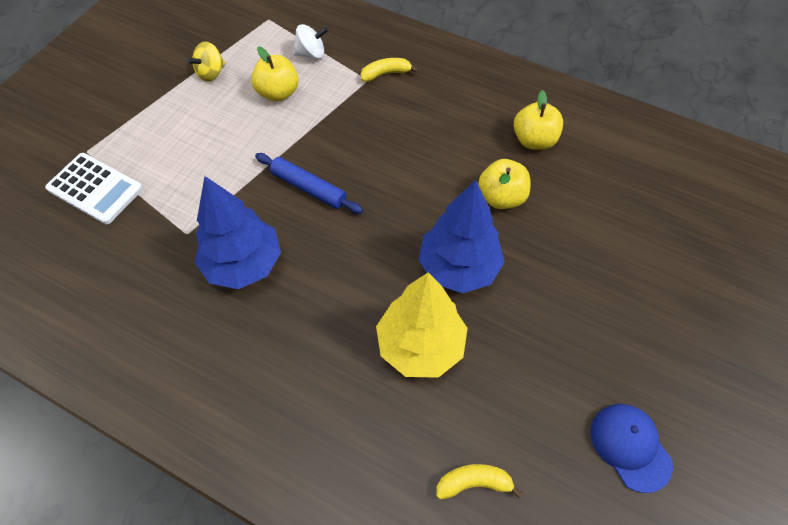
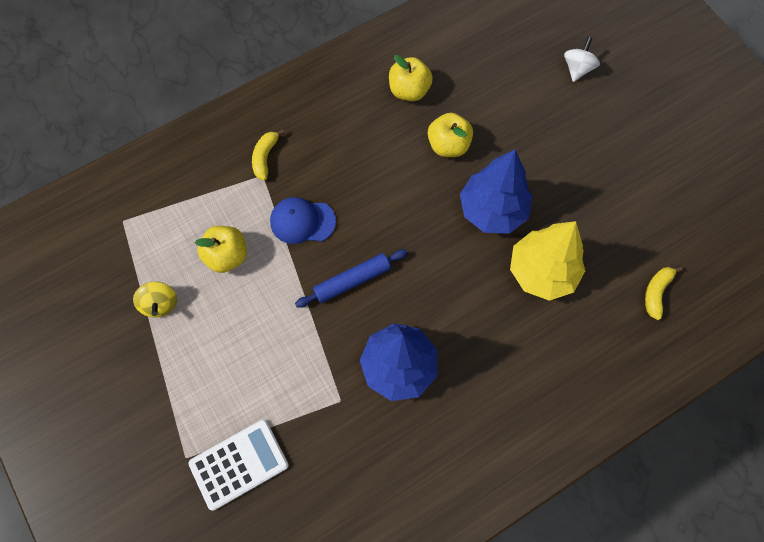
camera: 60 degrees left, 10 degrees up
white spinning top [293,24,328,59] -> white spinning top moved to [564,37,600,82]
blue cap [591,404,673,493] -> blue cap moved to [270,197,336,244]

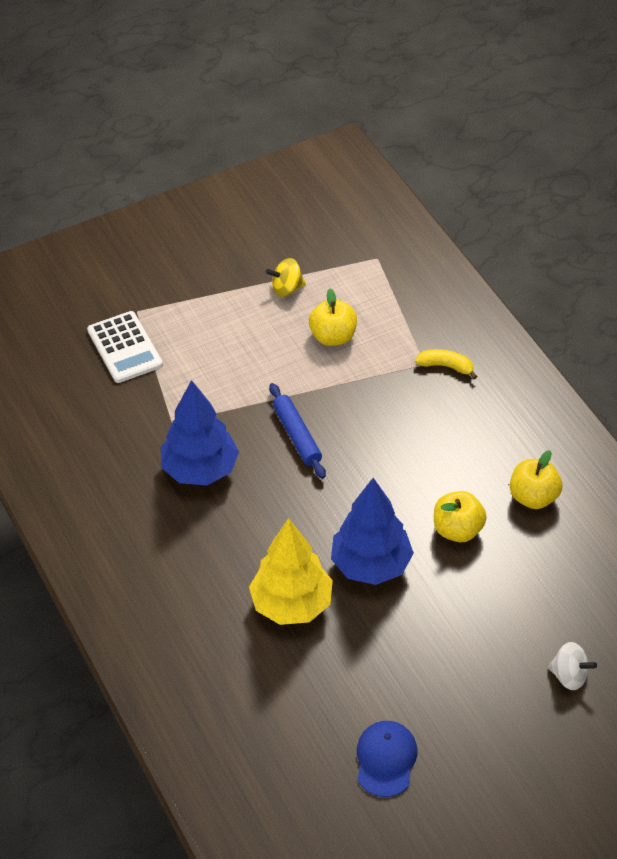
camera: 95 degrees right, 20 degrees down
blue cap [270,197,336,244] -> blue cap moved to [357,721,418,797]
yellow banana [645,266,683,320] -> none

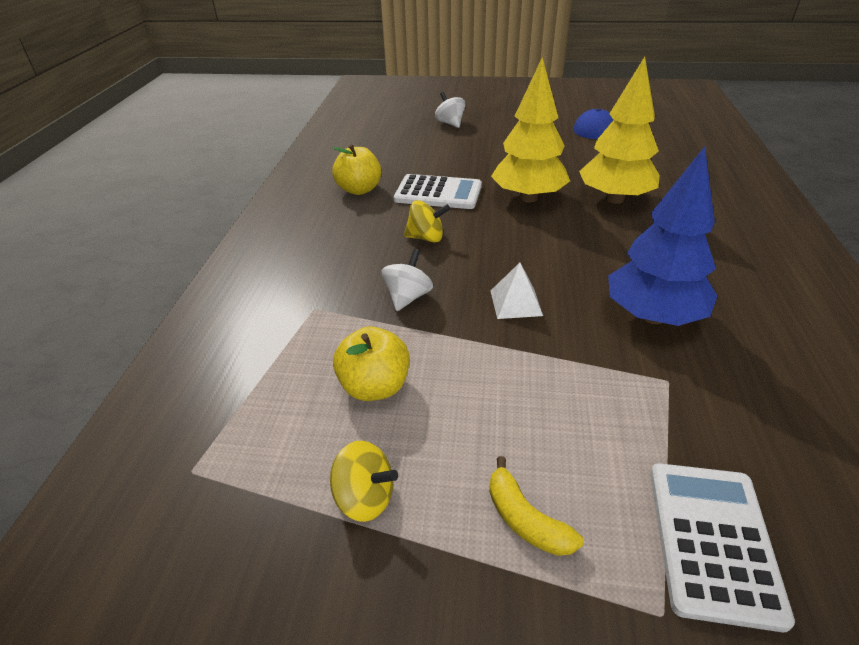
camera: 145 degrees left, 10 degrees down
blue rolling pin [269,383,326,479] -> white pyramid [491,262,543,319]
blue tree [331,478,414,585] -> yellow tree [491,57,570,203]
yellow banana [415,349,477,379] -> yellow banana moved to [489,456,583,556]
yellow apple [434,491,487,542] -> white calculator [394,174,482,209]
none -> white spinning top [382,249,433,311]
none -> yellow spinning top [404,200,450,243]

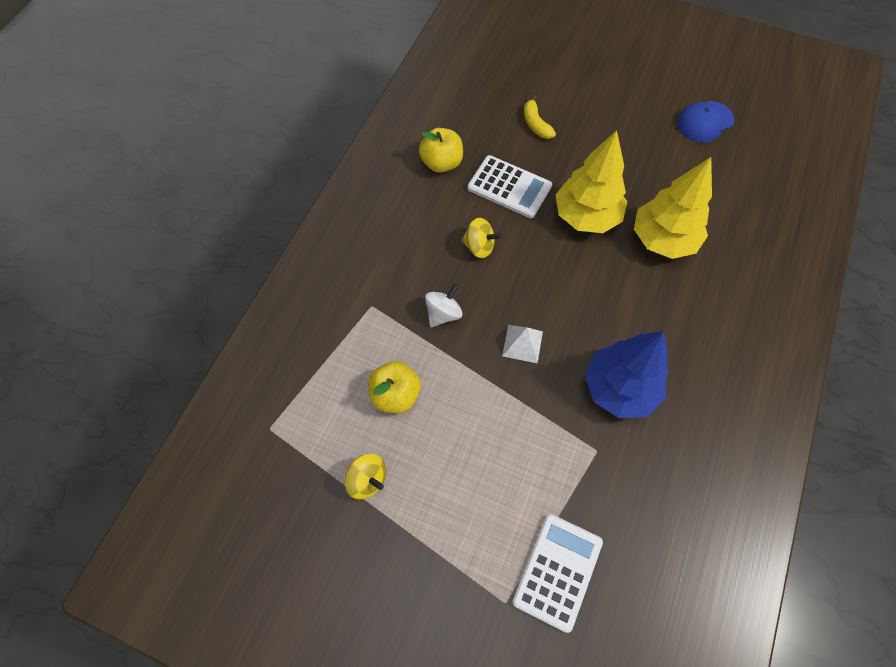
camera: 15 degrees right, 25 degrees up
white spinning top [435,92,466,128] -> none
yellow banana [489,456,583,556] -> yellow banana moved to [524,95,556,139]

